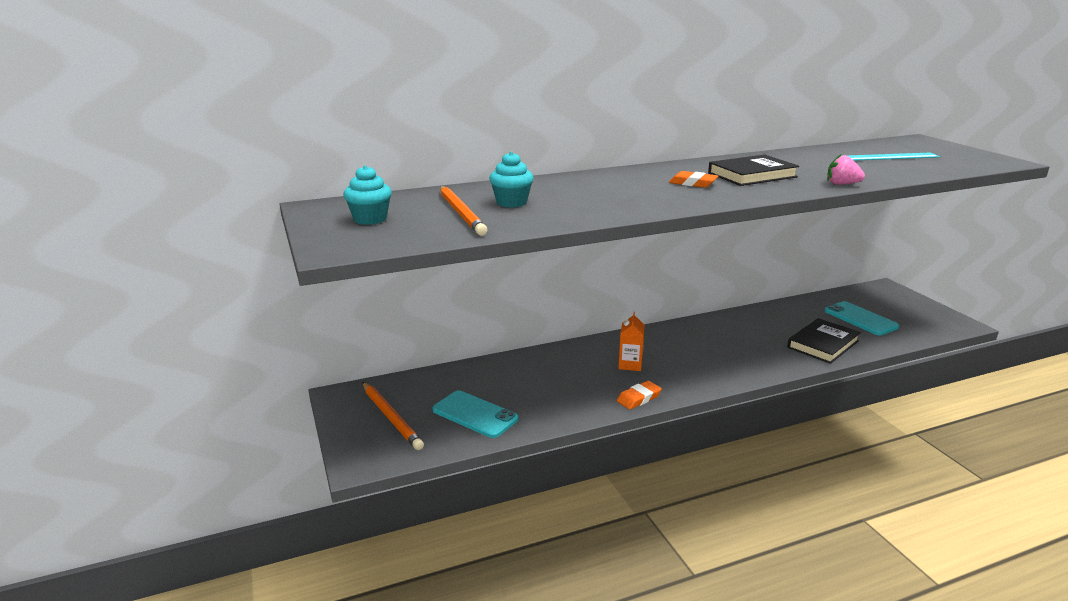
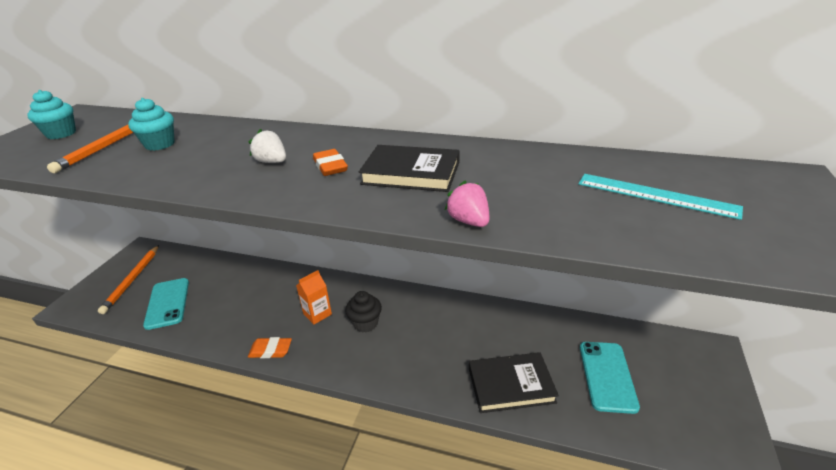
camera: 40 degrees right, 10 degrees up
none -> white strawberry [249,129,286,163]
none -> black cupcake [345,291,382,333]

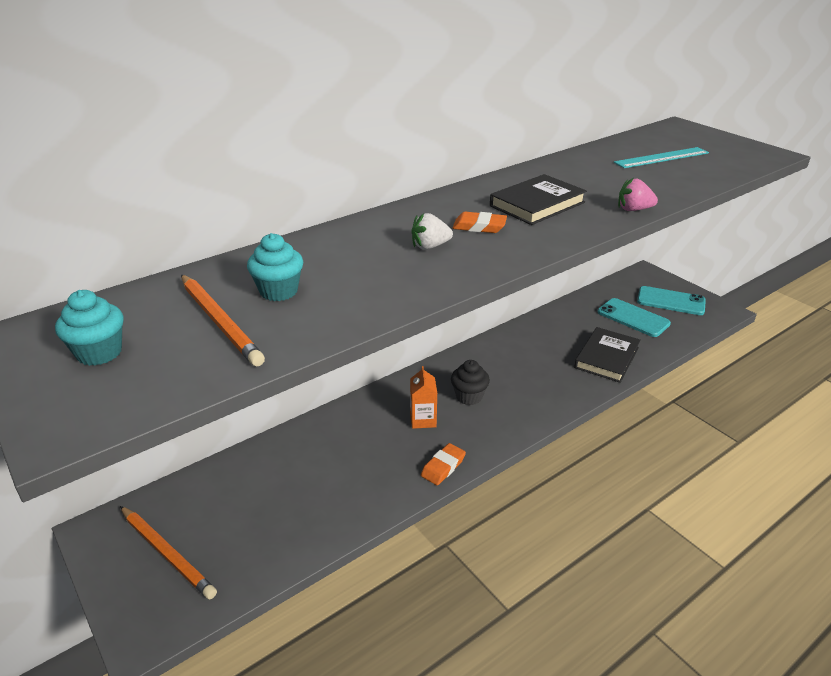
camera: 55 degrees left, 0 degrees up
turquoise phone [143,278,189,330] -> turquoise phone moved to [637,286,706,315]

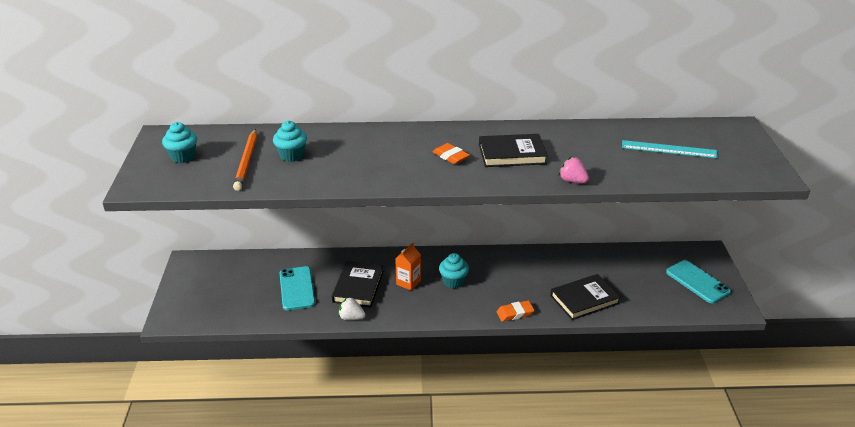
camera: 35 degrees right, 0 degrees up
orange pencil [120,506,217,599] -> none
white strawberry [411,213,453,249] -> white strawberry moved to [338,297,365,320]
orange eraser [421,443,466,485] -> orange eraser moved to [496,301,534,322]
black cupcake [451,360,490,405] -> turquoise cupcake [439,253,469,288]
turquoise phone [597,298,671,337] -> turquoise phone moved to [280,266,315,310]
none -> black book [332,261,384,307]

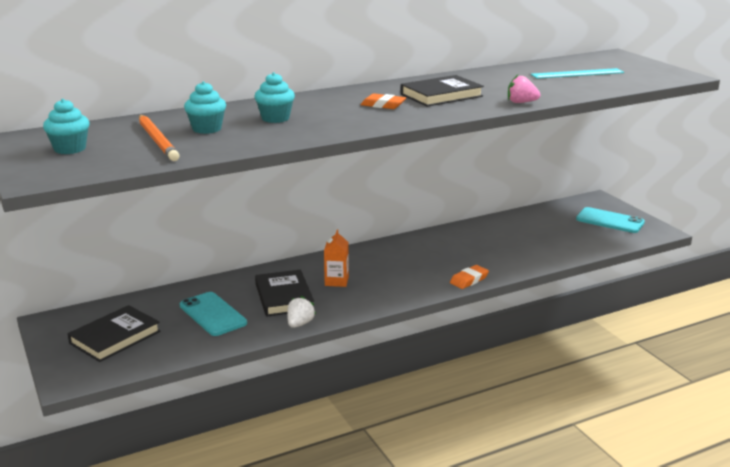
camera: 25 degrees left, 10 degrees down
white strawberry [338,297,365,320] -> white strawberry turned 120 degrees clockwise [287,296,316,328]
turquoise cupcake [439,253,469,288] -> turquoise cupcake moved to [254,72,295,123]
black book [550,274,621,320] -> black book moved to [68,305,161,362]

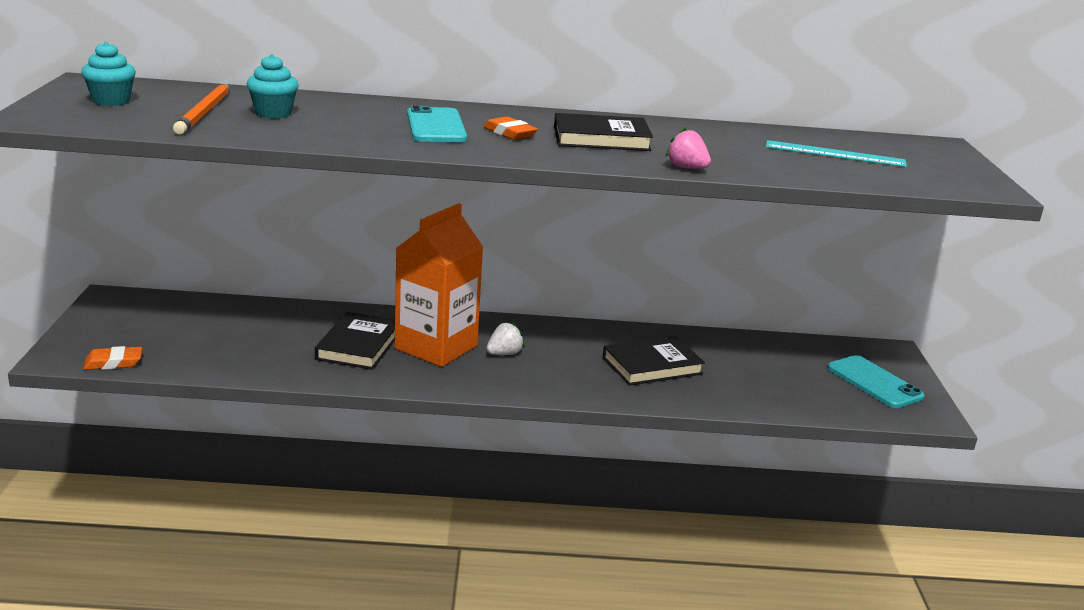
camera: 25 degrees right, 0 degrees up
black book [68,305,161,362] -> black book moved to [603,336,705,386]
turquoise phone [180,292,247,336] -> turquoise phone moved to [407,106,467,142]
turquoise cupcake [254,72,295,123] -> none
white strawberry [287,296,316,328] -> white strawberry moved to [486,322,525,355]
orange carton [324,230,349,287] -> orange carton [395,203,483,367], size x2.16
orange eraser [450,265,489,289] -> orange eraser moved to [83,346,142,370]

